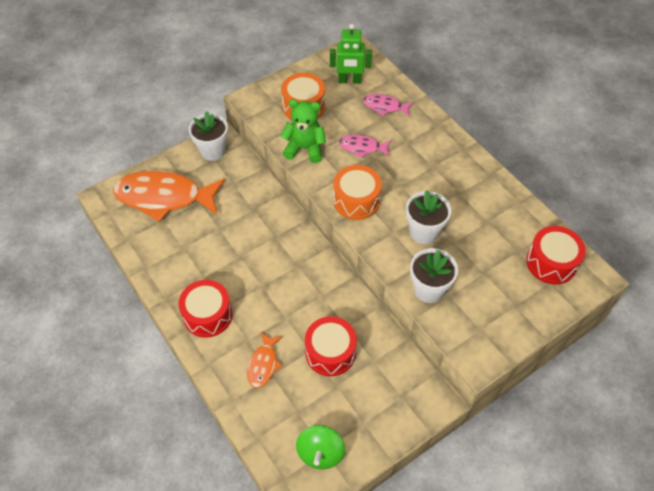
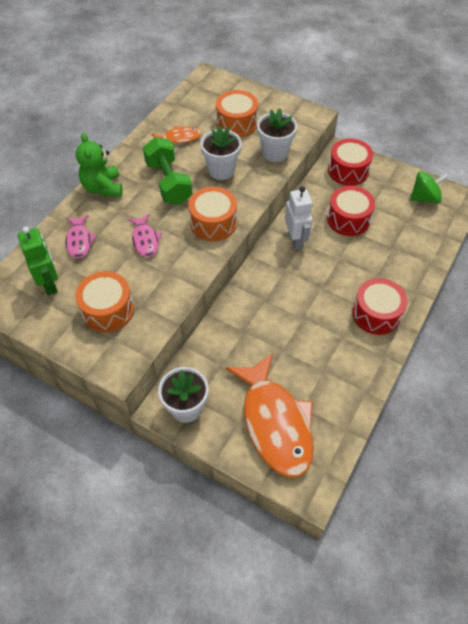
camera: 115 degrees left, 0 degrees up
orange fish [247,332,282,388] -> orange fish moved to [151,126,201,144]
green teddy bear [281,99,326,163] -> green teddy bear moved to [76,133,122,197]
red drum [526,226,586,284] -> red drum moved to [328,138,373,186]
none -> green dumbbell [143,137,193,205]
none -> orange drum [216,90,258,137]
none -> white robot [285,186,313,250]

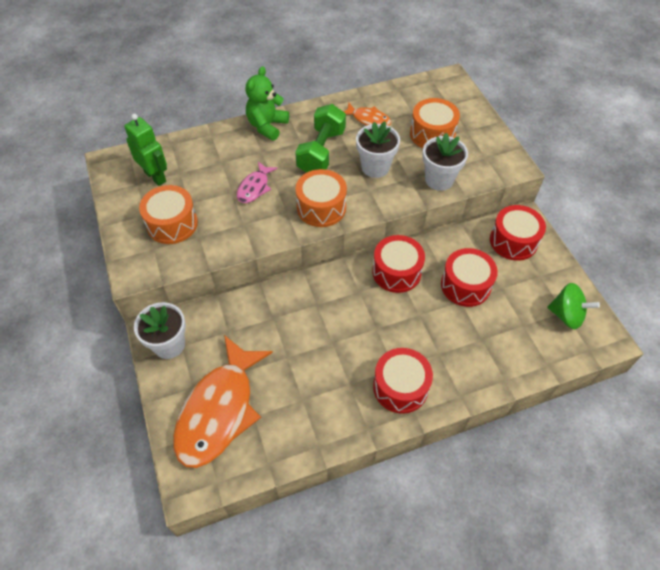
camera: 40 degrees right, 0 degrees up
green robot [18,227,58,295] -> green robot turned 60 degrees counterclockwise [124,114,167,186]
pink fish [65,215,97,259] -> none
white robot [285,186,313,250] -> red drum [372,235,425,293]

